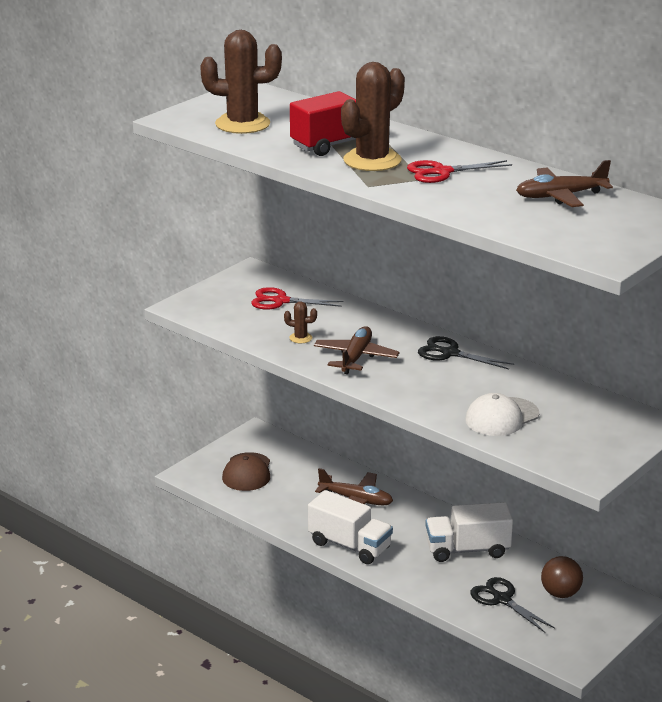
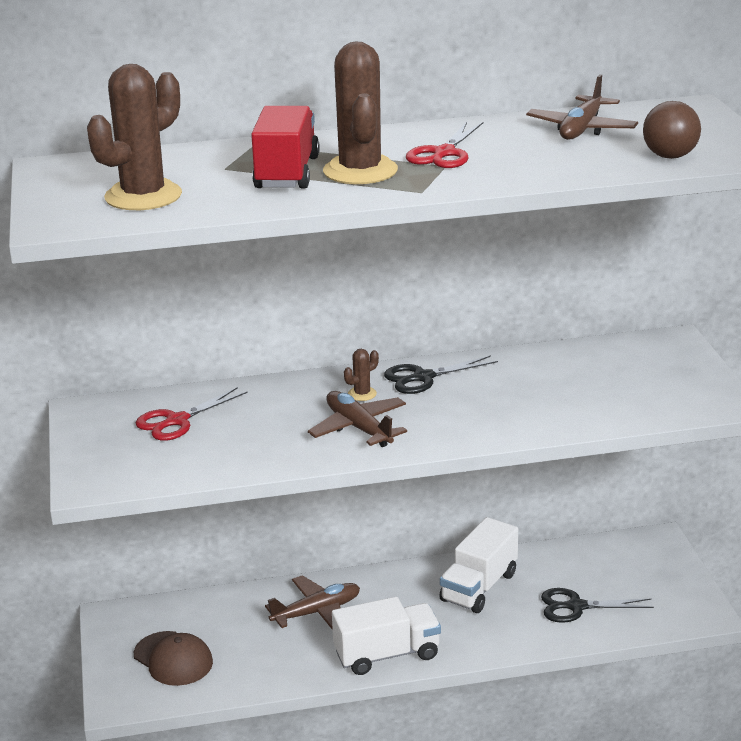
camera: 50 degrees left, 0 degrees up
brown cactus [284,301,317,343] -> brown cactus moved to [344,349,379,401]
white cap [465,393,539,436] -> none
brown ball [541,556,583,598] -> brown ball moved to [643,101,701,159]

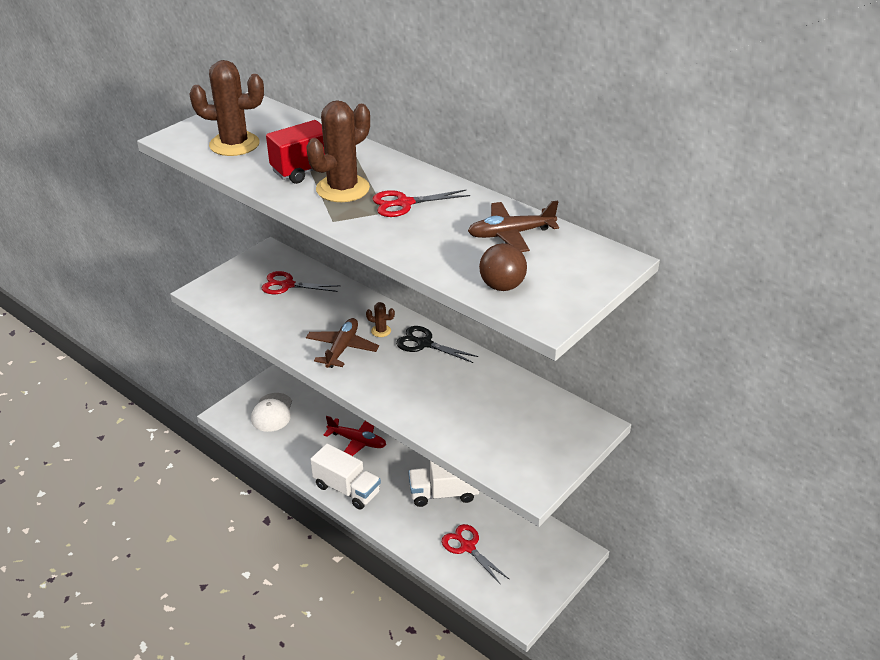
camera: 50 degrees right, 10 degrees up
brown cap [134,631,213,686] -> white cap [251,393,292,432]
brown plane [265,575,360,630] -> red plane [324,416,386,456]
black scissors [541,588,654,623] -> red scissors [442,524,509,585]

